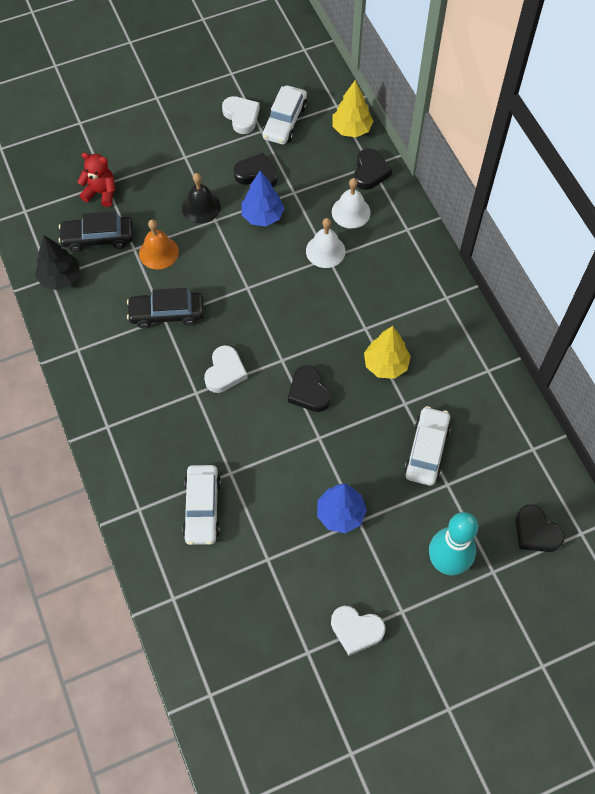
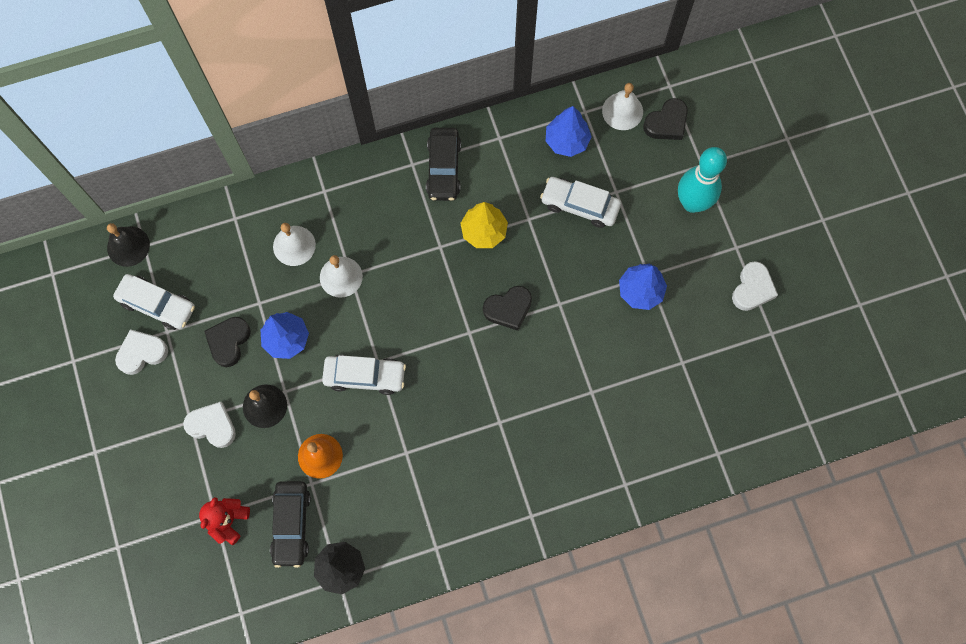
camera: 85 degrees left, 10 degrees up
black car [127,288,204,328] -> black car moved to [426,128,461,201]
white car [182,465,221,545] -> white car moved to [322,355,406,395]
white heart [204,345,248,393] -> white heart moved to [183,402,236,448]
yellow tree [332,80,373,137] -> none
black heart [354,149,392,190] -> none
none -> black bell [107,223,150,267]
none -> blue tree [546,106,592,157]
none -> white bell [602,83,643,130]

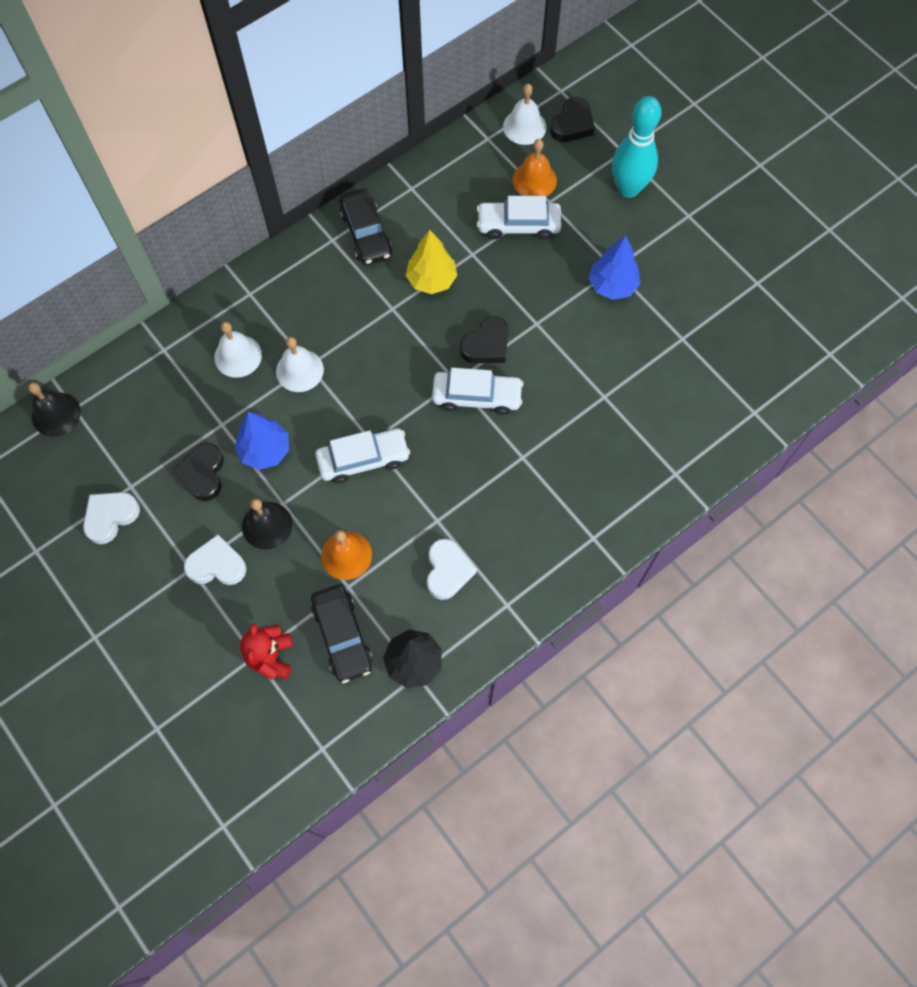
camera: 20 degrees left, 5 degrees down
white car [113,274,195,330] -> white car moved to [432,368,523,415]
blue tree [546,106,592,157] -> none
white heart [732,261,778,311] -> white heart moved to [427,539,477,600]
none -> orange bell [513,139,557,196]

